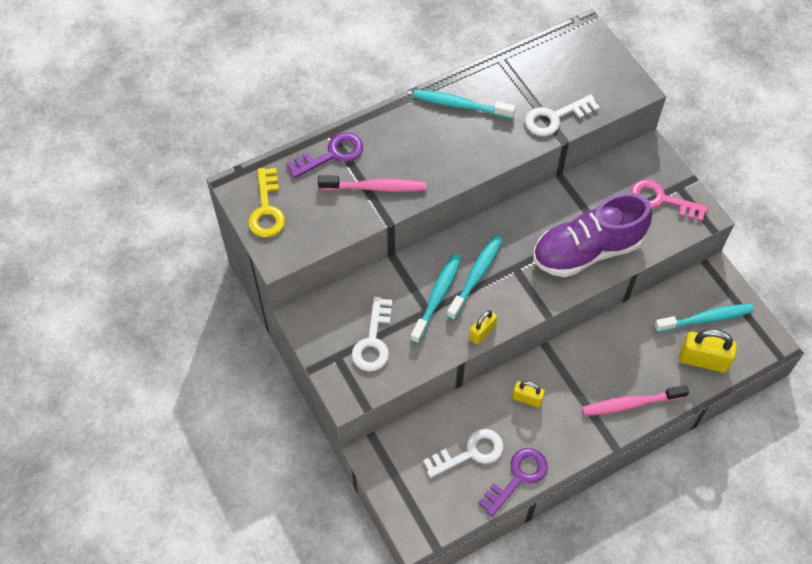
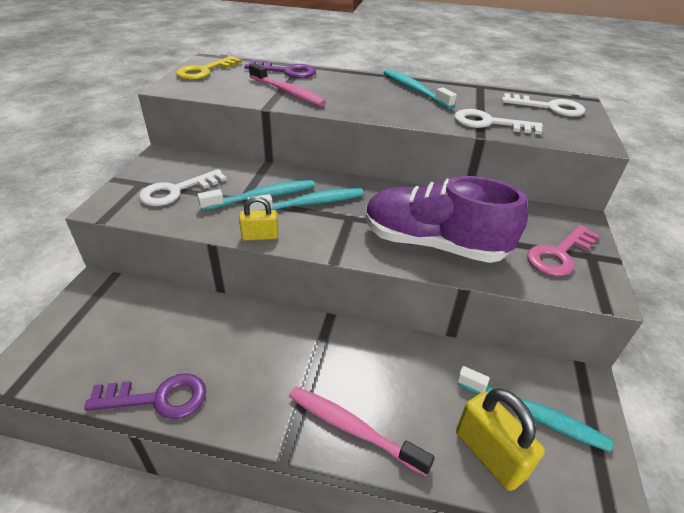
camera: 40 degrees right, 20 degrees down
white key [423,429,504,478] -> white key moved to [502,93,585,117]
yellow padlock [512,381,545,408] -> none
pink key [631,180,708,221] -> pink key turned 105 degrees counterclockwise [527,225,600,276]

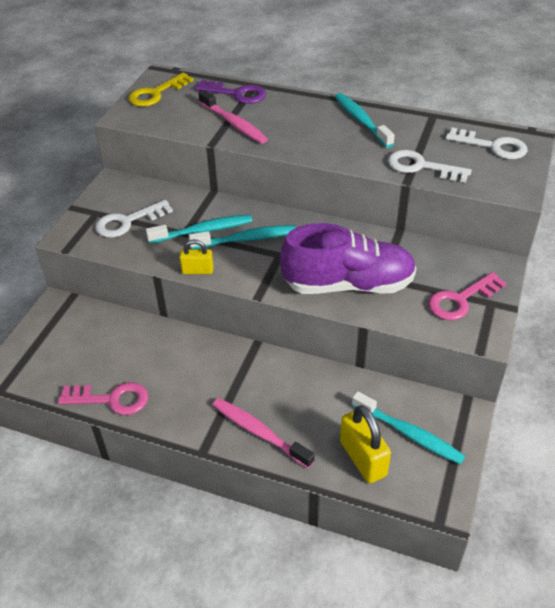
camera: 10 degrees right, 5 degrees up
purple key [84,373,206,419] -> pink key [58,382,148,415]
purple shoe [366,176,528,263] -> purple shoe turned 150 degrees clockwise [280,223,417,294]

